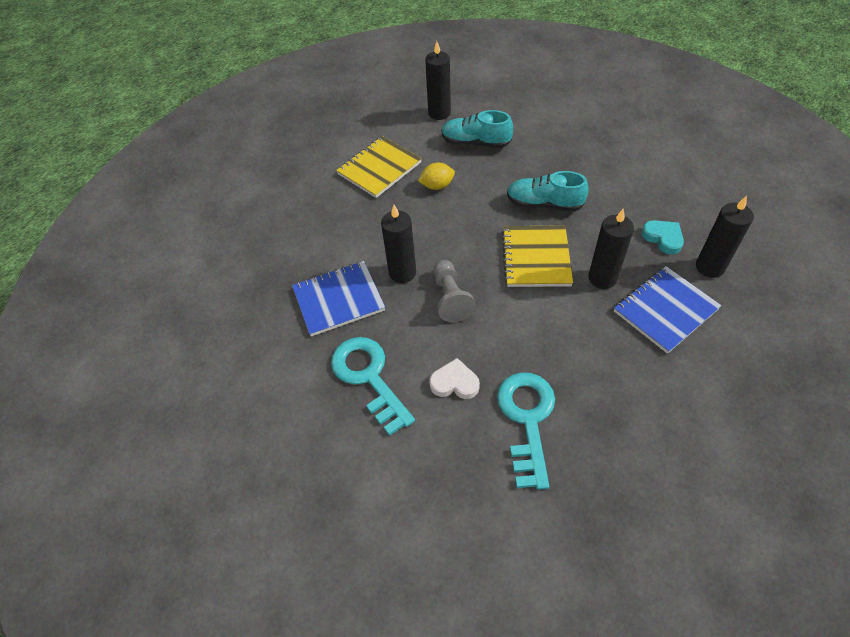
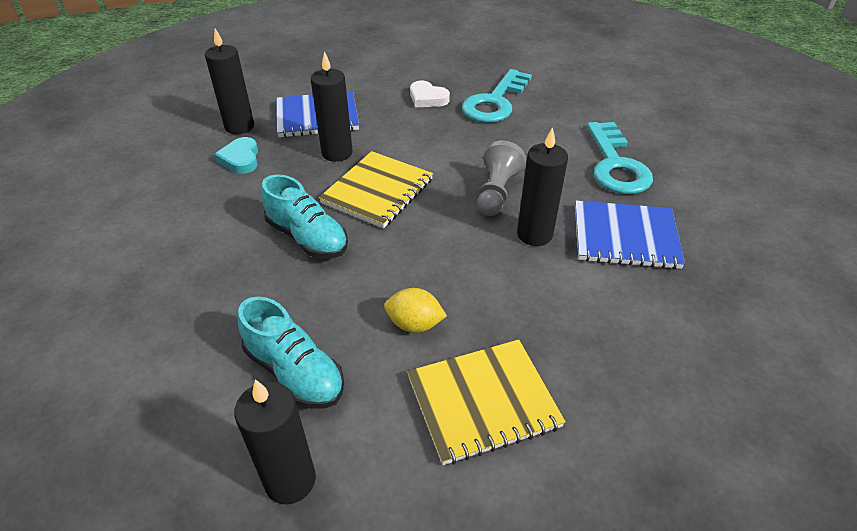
camera: 155 degrees left, 10 degrees down
white heart [429,358,480,399] -> white heart moved to [410,81,450,107]

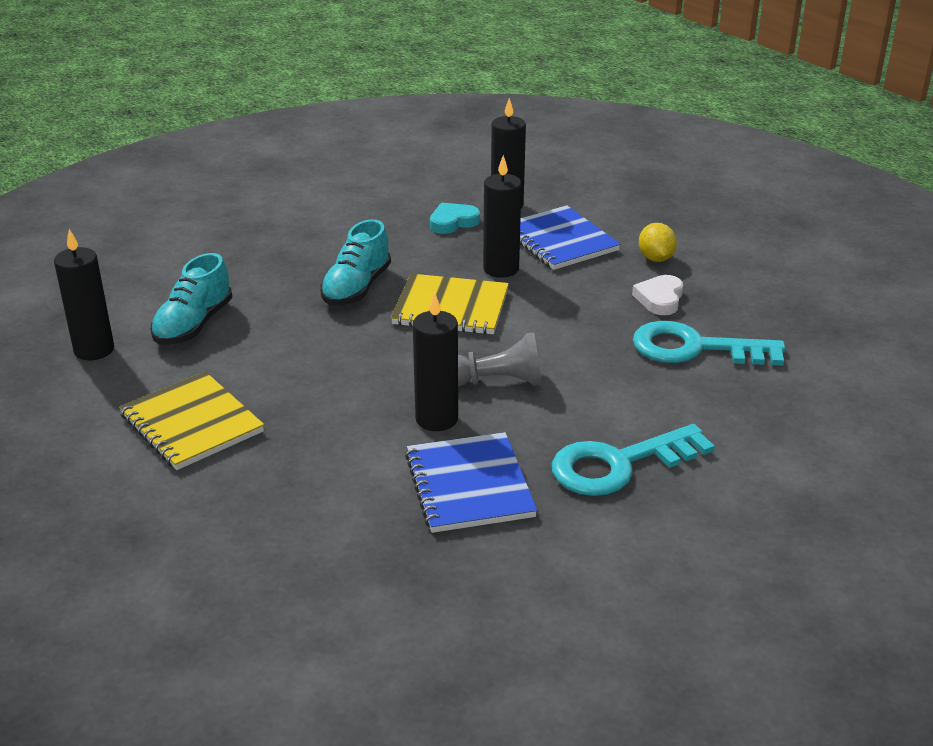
camera: 70 degrees right, 10 degrees down
yellow lemon [384,288,447,333] -> yellow lemon moved to [639,223,677,262]

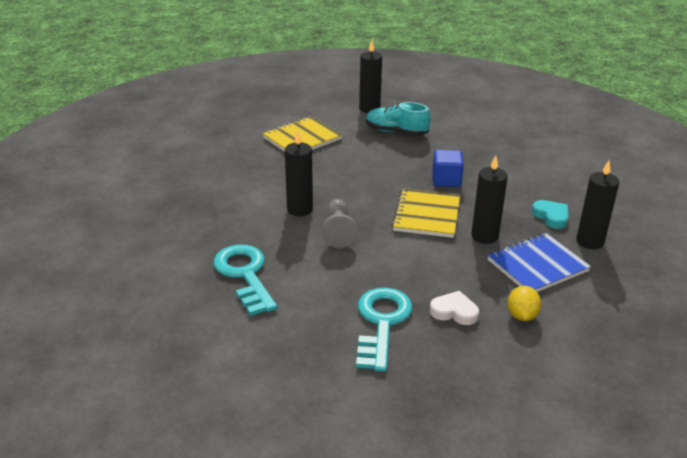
camera: 90 degrees right, 0 degrees up
turquoise shoe [320,219,391,305] -> blue cube [432,150,464,187]
blue notebook [405,432,537,533] -> none
yellow lemon [639,223,677,262] -> yellow lemon turned 75 degrees counterclockwise [508,286,541,321]

